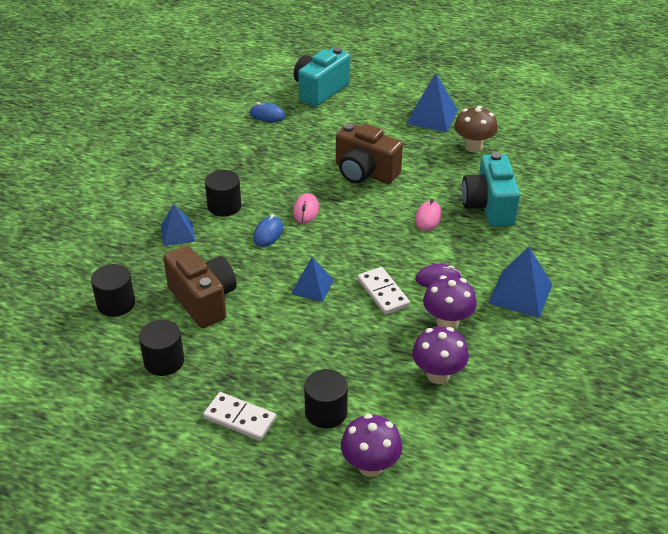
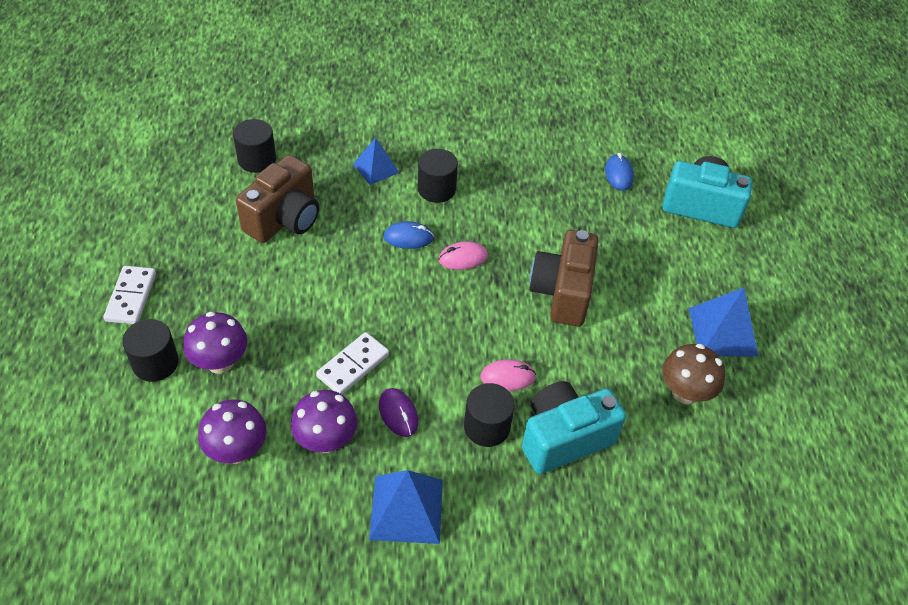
camera: 65 degrees right, 10 degrees up
black cylinder [139,320,184,376] -> black cylinder moved to [464,383,515,447]
blue pyramid [291,257,334,302] -> none
purple mushroom [341,414,402,477] -> purple mushroom moved to [183,312,247,374]

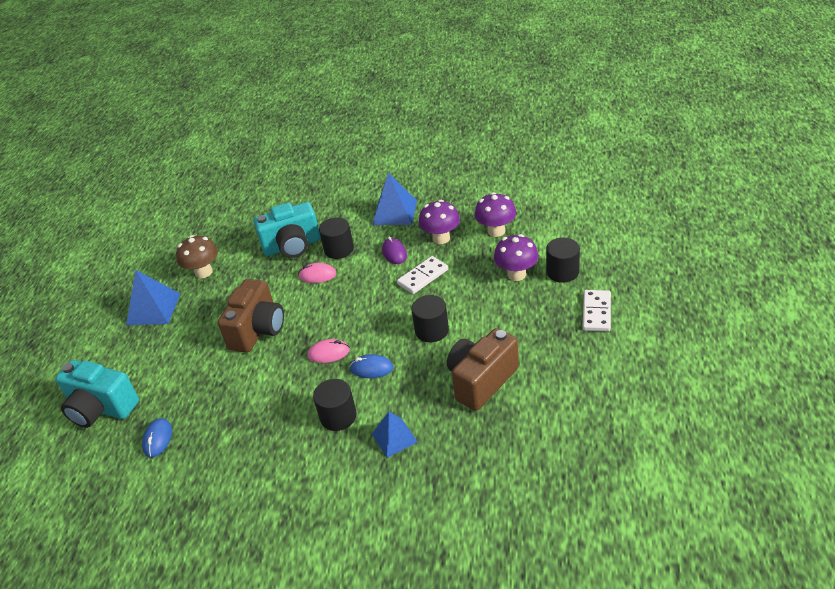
camera: 165 degrees left, 10 degrees down
black cylinder [233,119,276,173] -> black cylinder moved to [411,295,449,342]

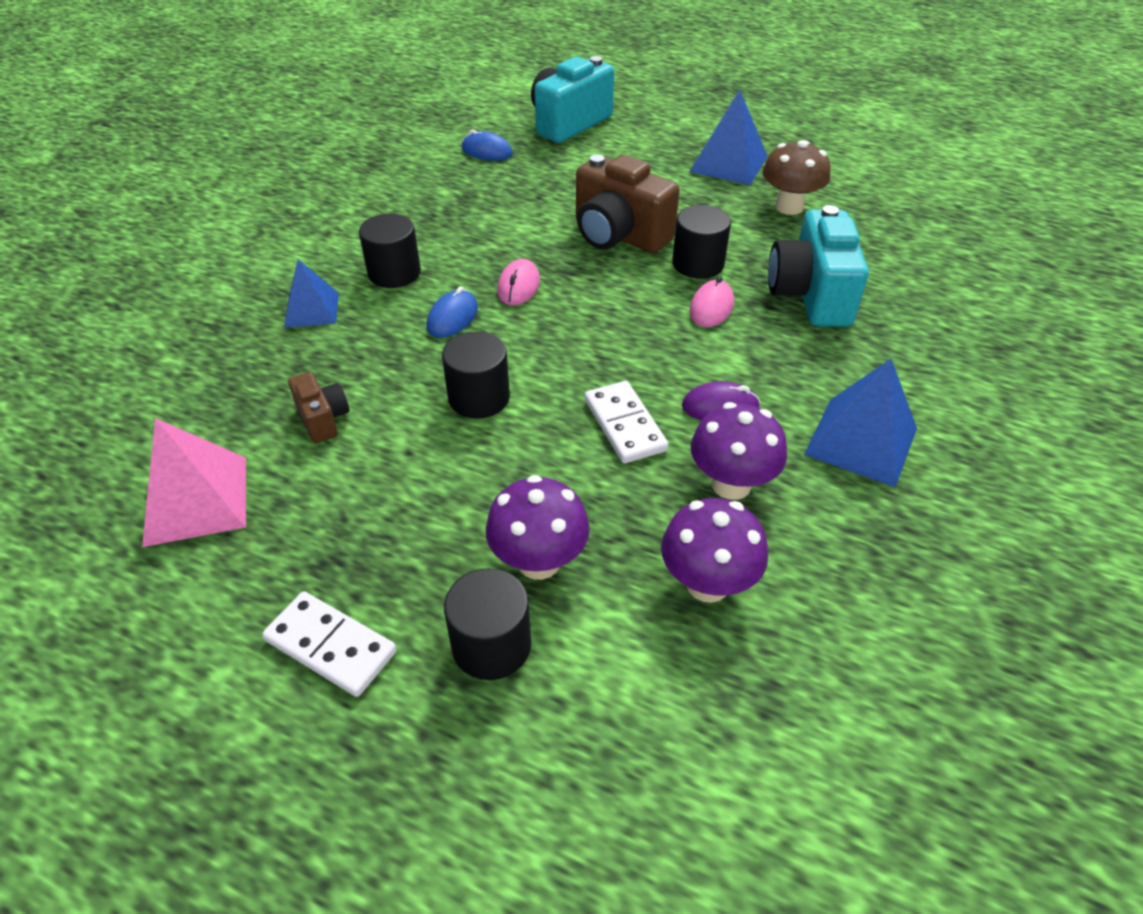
camera: 105 degrees right, 5 degrees up
black cylinder [319,217,354,259] -> black cylinder moved to [672,205,731,279]
brown camera [447,328,519,411] -> brown camera [288,372,349,443], size x0.51
none -> pink pyramid [142,418,246,547]

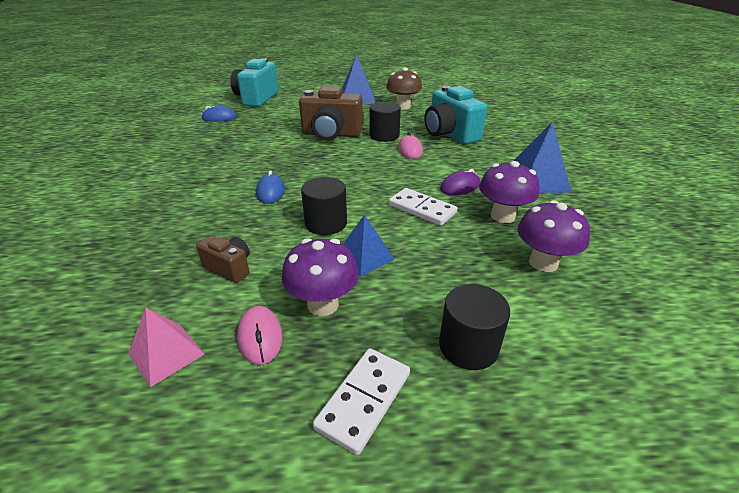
camera: 30 degrees left, 10 degrees down
pink pyramid [142,418,246,547] -> pink pyramid [128,307,205,387], size x0.65
white domino [262,591,397,697] -> white domino turned 60 degrees counterclockwise [313,348,410,455]
blue pyramid [284,259,339,328] -> blue pyramid moved to [343,214,395,277]
black cylinder [359,214,421,288] -> none
purple mushroom [486,475,590,580] -> purple mushroom moved to [282,238,359,316]
pink mouse [497,259,540,306] -> pink mouse moved to [237,306,282,365]

